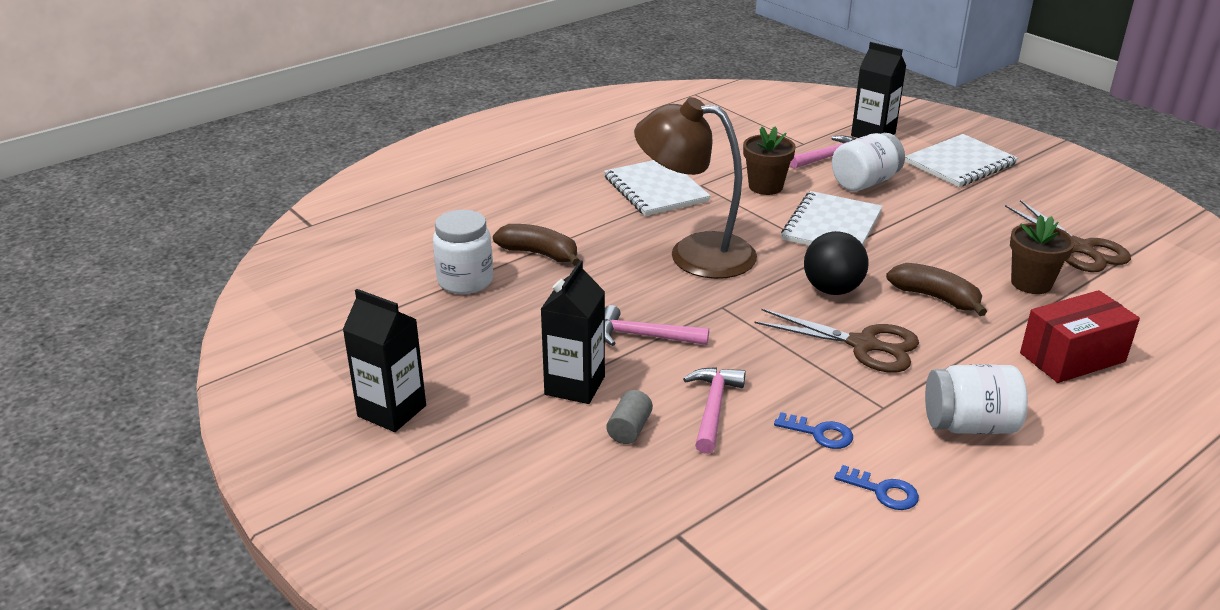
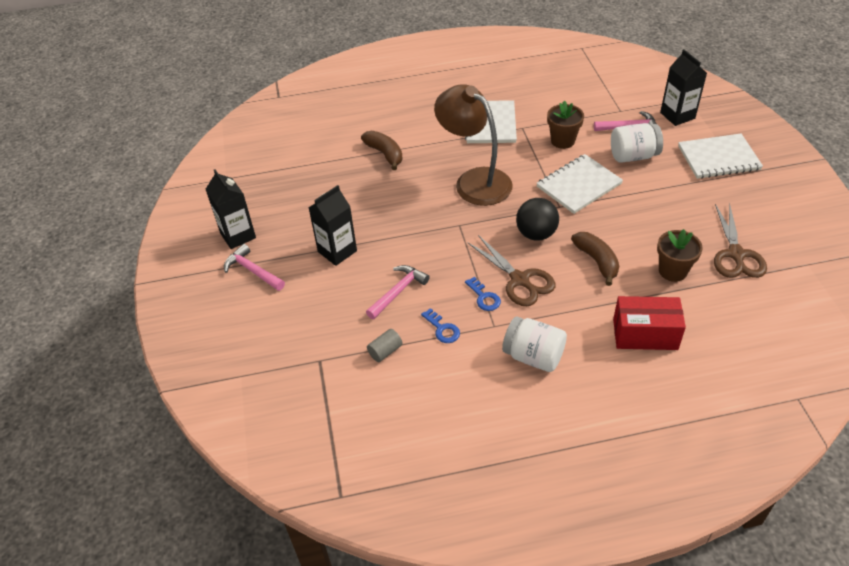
camera: 30 degrees right, 15 degrees up
white jar [433,210,493,294] -> none
pink hammer [605,305,709,346] -> pink hammer moved to [224,244,285,291]
grey cylinder [607,390,653,444] -> grey cylinder moved to [367,329,403,362]
blue key [834,465,919,510] -> blue key moved to [465,277,501,311]

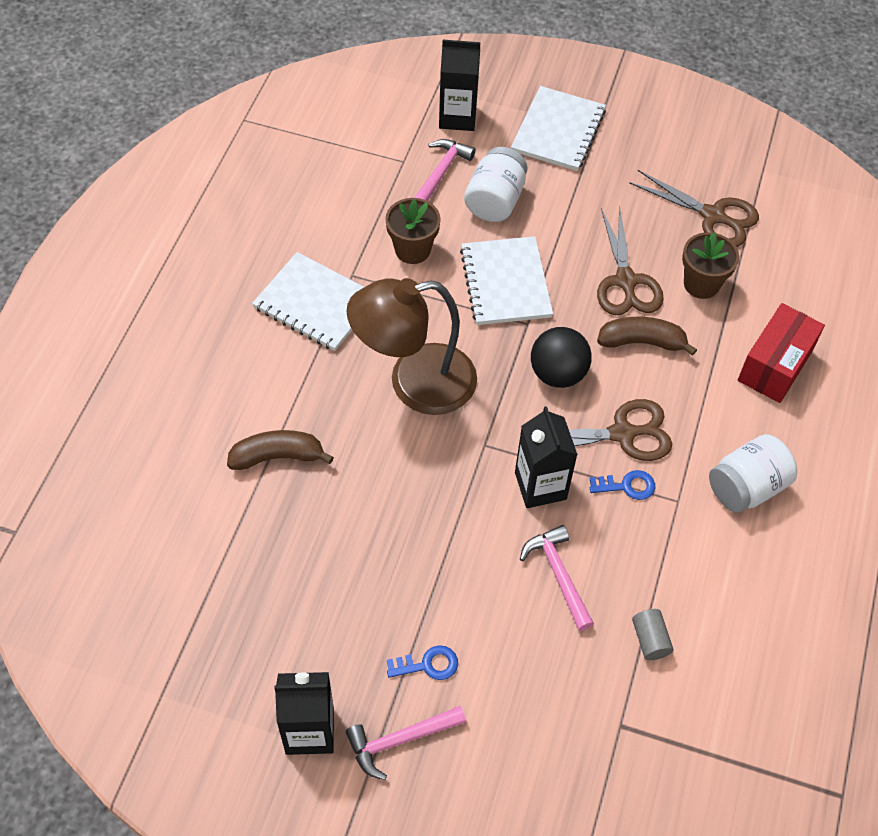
camera: 65 degrees left, 10 degrees up
black carton [309,185,357,266] -> black carton moved to [515,406,578,508]
blue key [421,308,460,343] -> blue key moved to [387,645,458,680]
none -> brown scissors [597,206,664,315]

